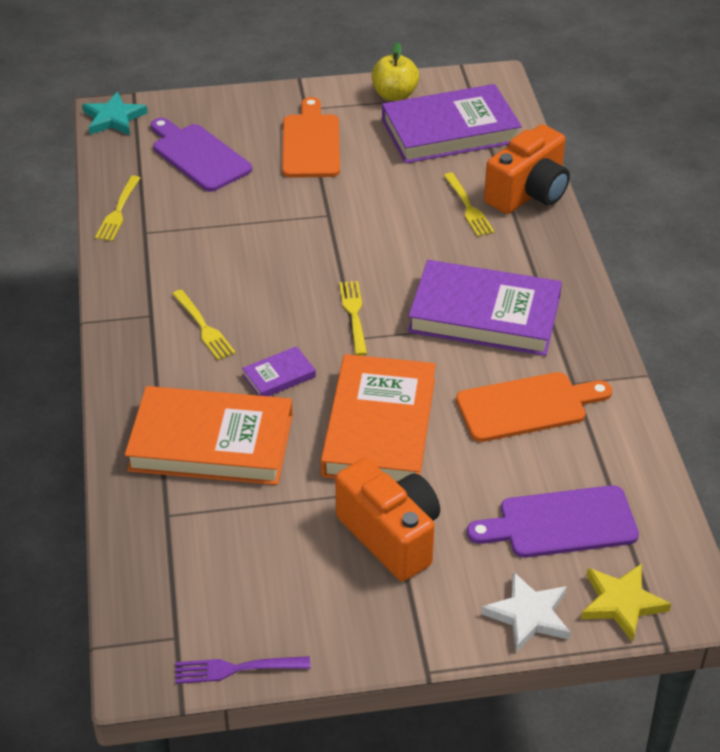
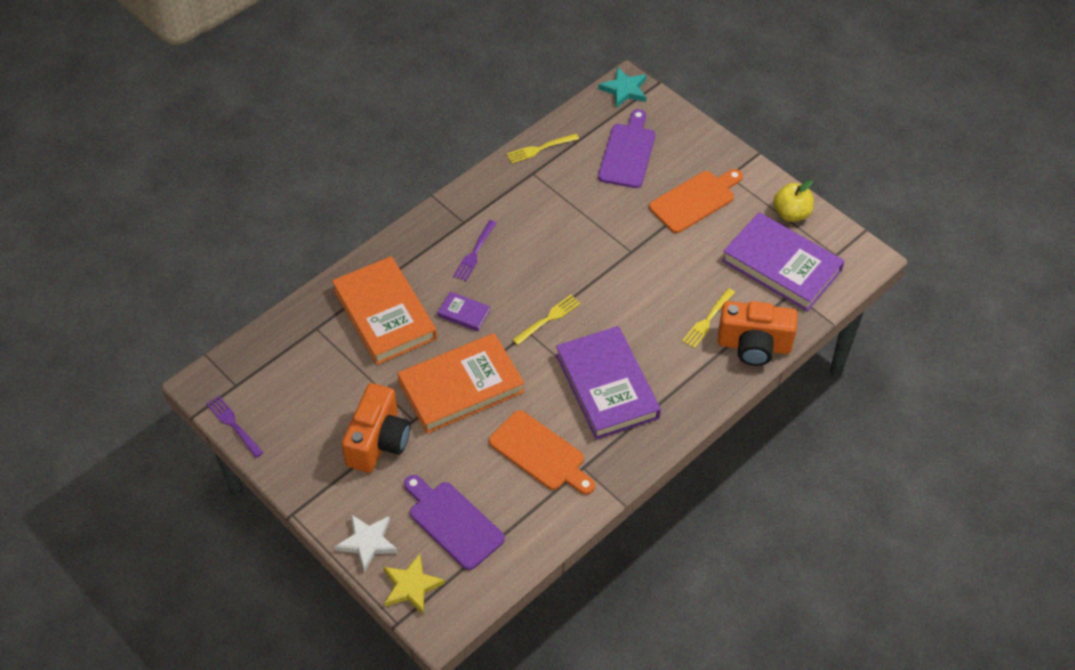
camera: 55 degrees right, 10 degrees up
yellow fork [172,289,236,360] -> purple fork [453,220,497,281]

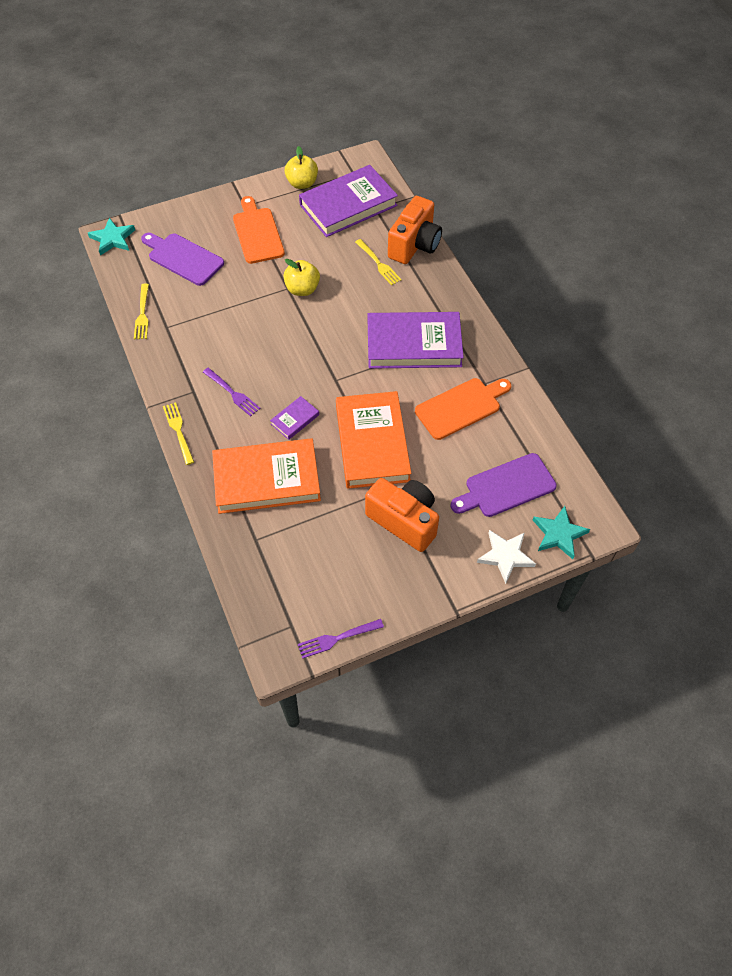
camera: 70 degrees left, 5 degrees up
yellow star [383,554,445,614] -> turquoise star [533,506,590,559]
yellow fork [512,295,581,345] -> yellow fork moved to [163,402,194,465]
none -> yellow apple [283,259,320,296]

